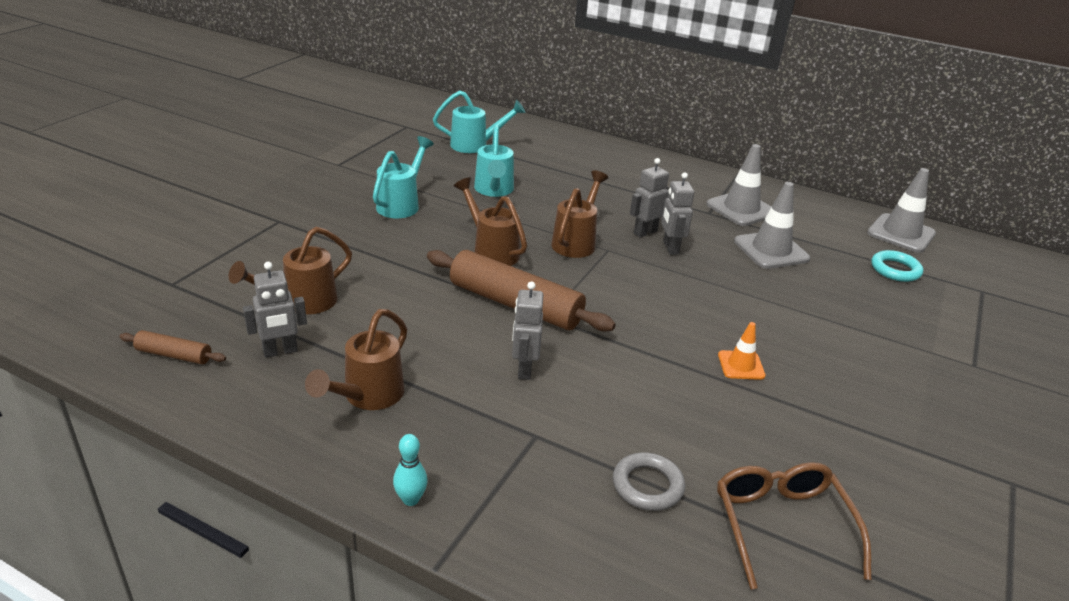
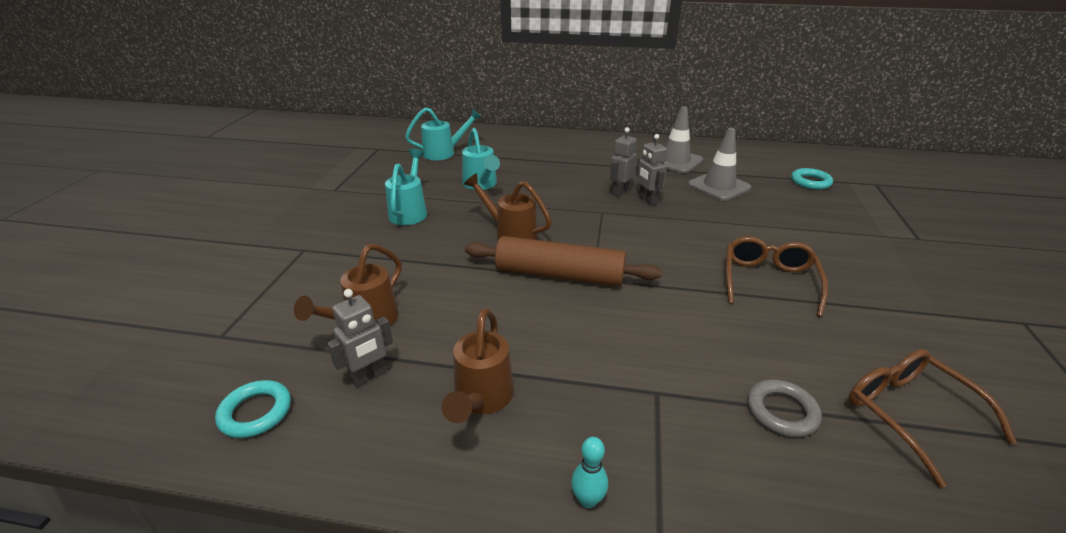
camera: 15 degrees left, 0 degrees up
brown rolling pin [119,330,226,364] -> turquoise ring [215,380,291,438]
grey robot [512,281,543,380] -> none
brown watering can [551,170,608,258] -> none
orange traffic cone [718,322,766,380] -> brown glasses [726,236,828,317]
grey traffic cone [867,168,936,253] -> none

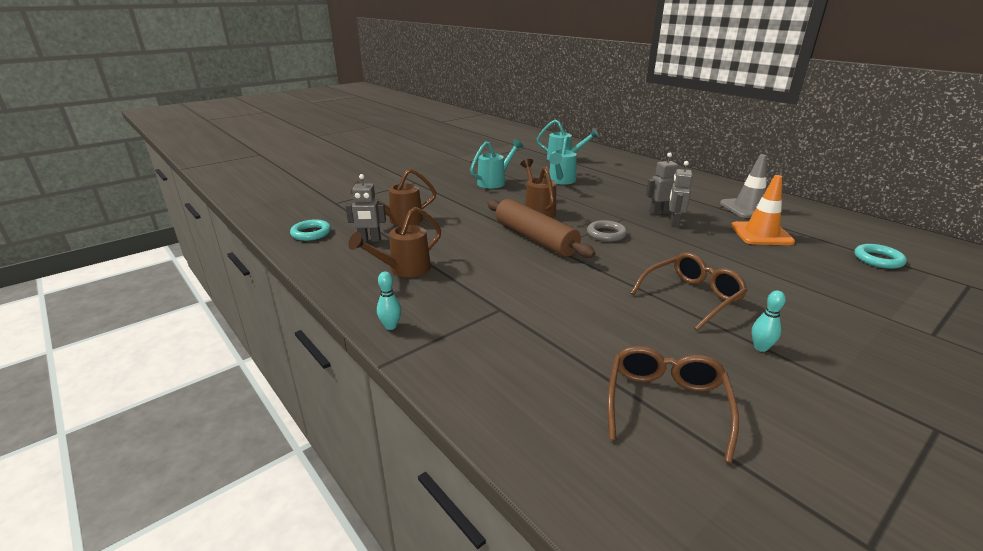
camera: 40 degrees right, 5 degrees down
grey traffic cone [688,128,751,201] -> orange traffic cone [731,175,795,245]
grey ring [747,380,822,437] -> grey ring moved to [587,220,627,242]
none -> turquoise bowling pin [752,291,786,352]

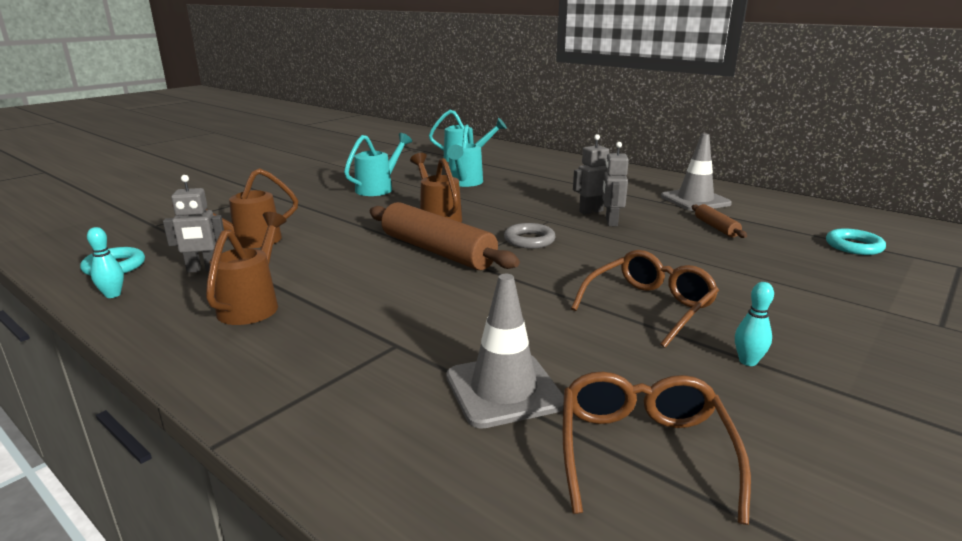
camera: 10 degrees left, 5 degrees down
brown watering can [348,207,441,277] -> brown watering can turned 150 degrees clockwise [206,212,287,325]
turquoise bowling pin [377,271,401,330] -> turquoise bowling pin moved to [87,227,124,298]
orange traffic cone [731,175,795,245] -> brown rolling pin [692,204,747,238]
none -> grey traffic cone [446,274,564,429]

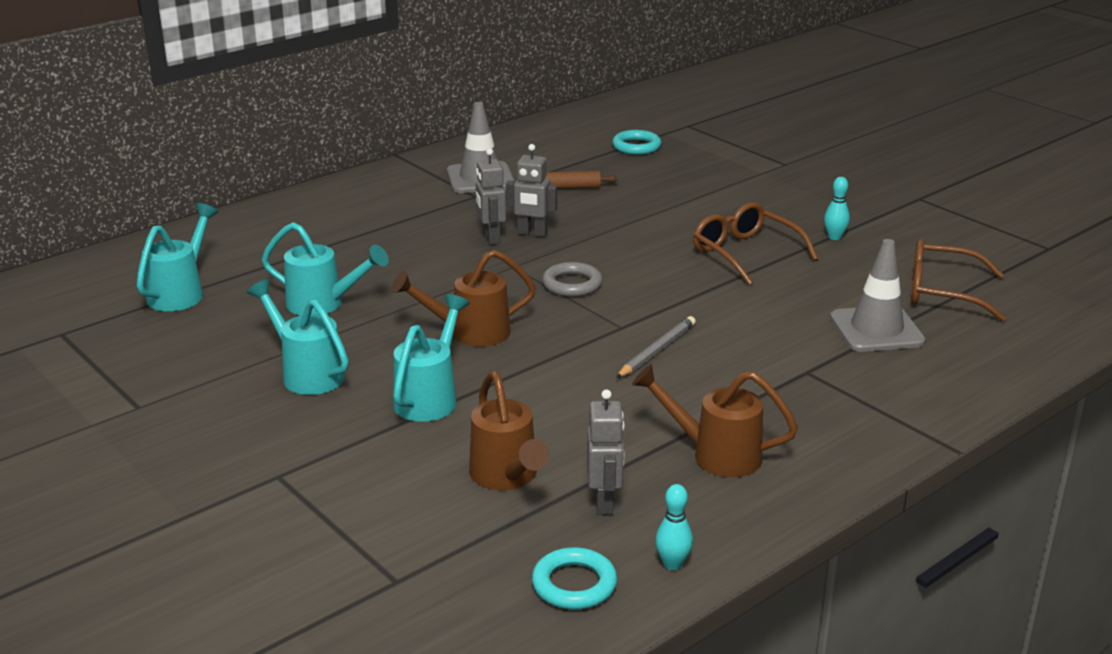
camera: 80 degrees left, 5 degrees up
brown rolling pin [370,202,520,270] -> none
none -> turquoise watering can [393,294,470,422]
none -> grey pencil [616,316,696,378]

